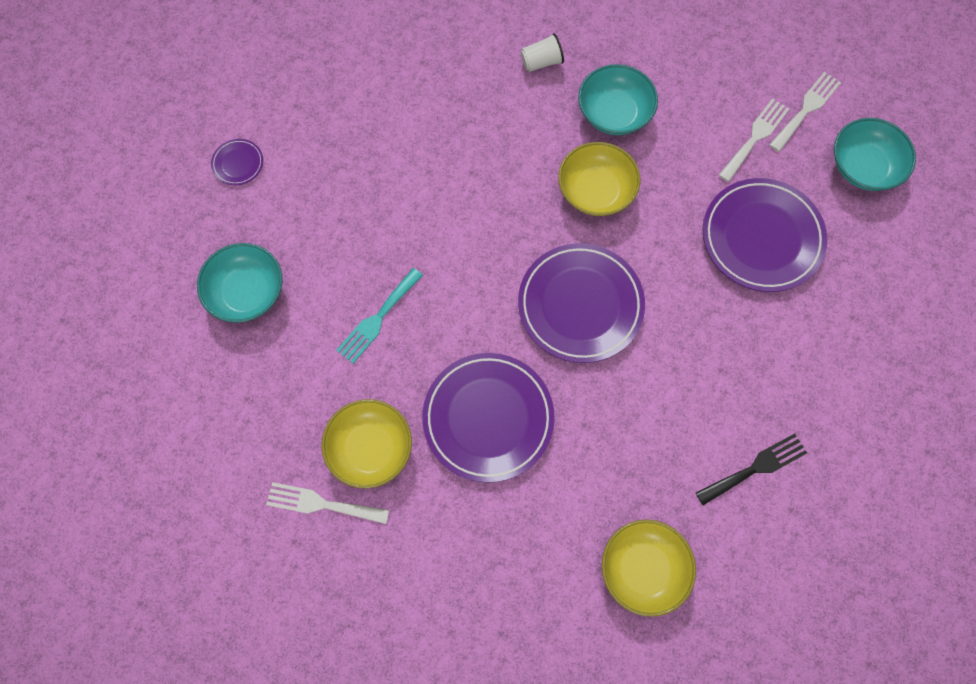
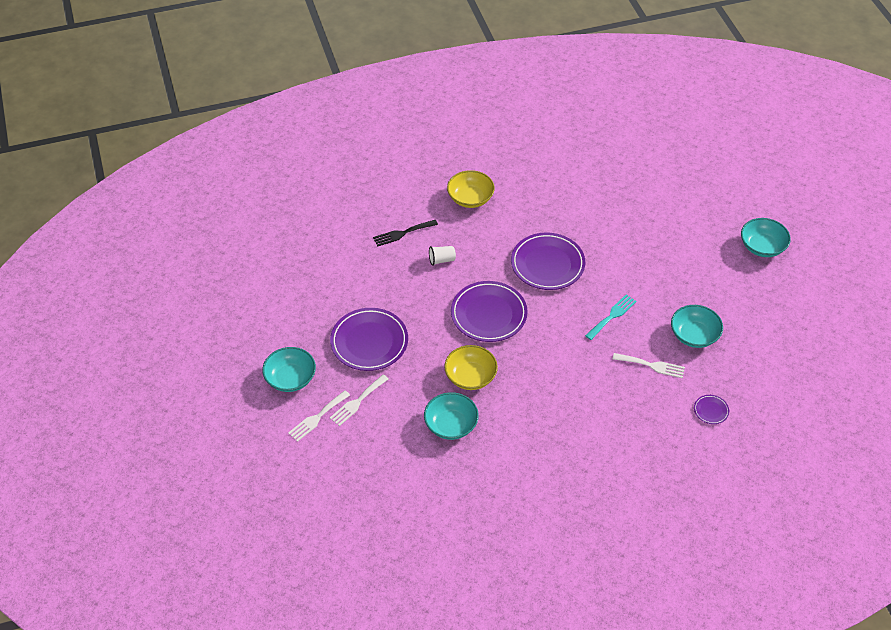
camera: 175 degrees left, 20 degrees down
white fork [266,482,389,524] -> white fork moved to [613,353,685,378]
yellow bowl [321,399,412,488] -> none
white cup [521,33,564,72] -> white cup moved to [429,246,456,266]
none -> turquoise bowl [741,218,791,257]

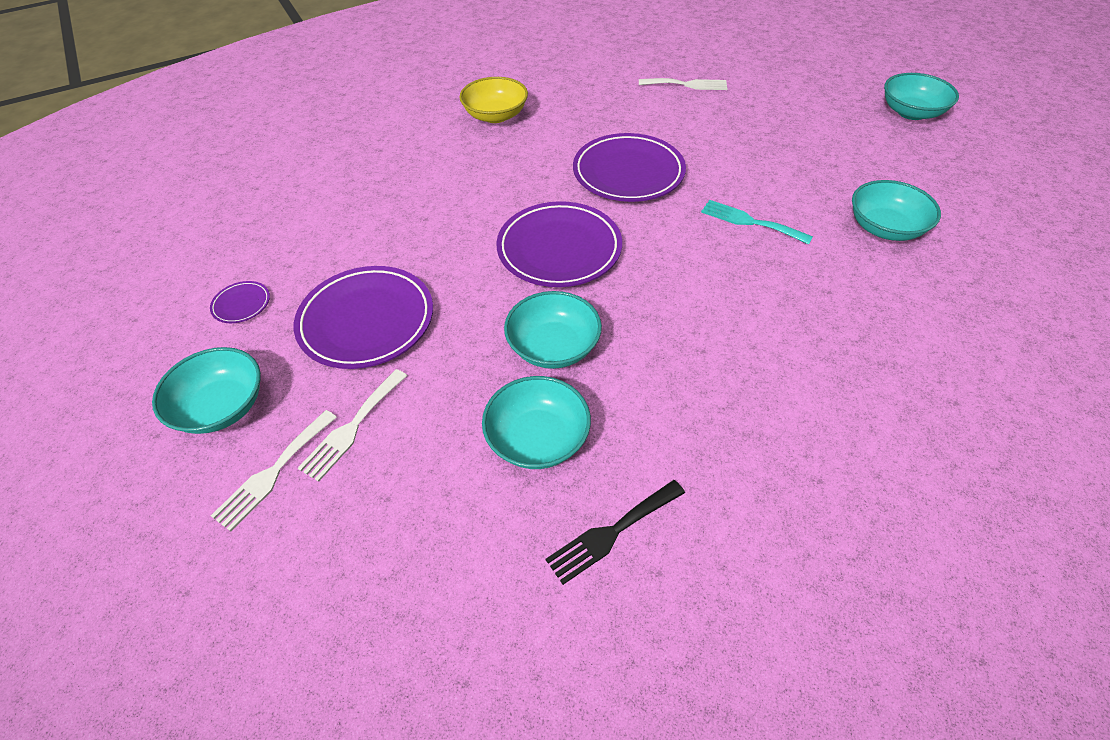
camera: 10 degrees left, 0 degrees up
black fork [373,220,438,247] -> black fork moved to [545,480,685,585]
white cup [429,246,456,266] -> none
yellow bowl [444,345,498,390] -> turquoise bowl [504,291,602,369]
turquoise fork [585,294,637,340] -> turquoise fork turned 90 degrees counterclockwise [701,200,813,245]
white fork [613,353,685,378] -> white fork moved to [639,78,728,90]
purple plate [694,395,729,424] -> purple plate moved to [210,281,270,323]

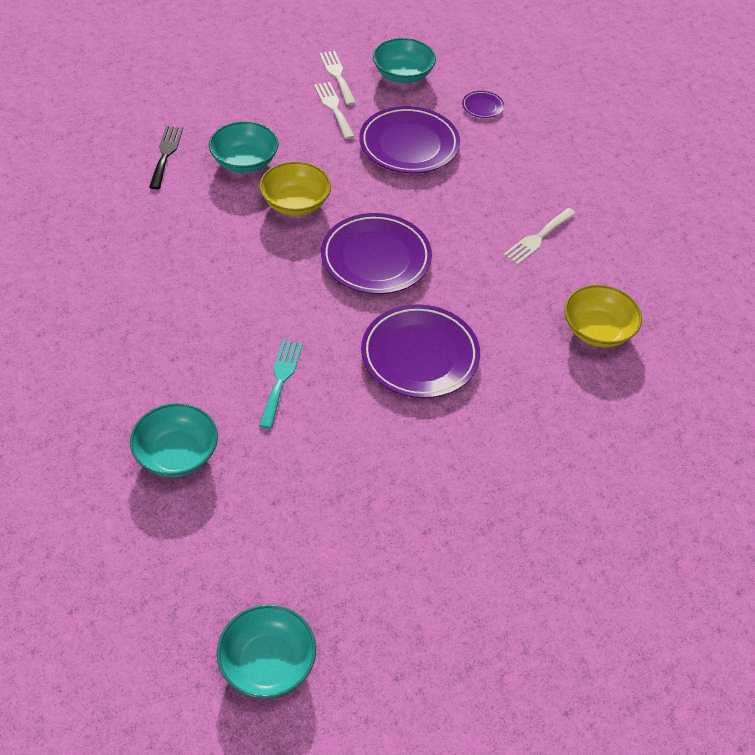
camera: 125 degrees right, 0 degrees up
turquoise bowl [504,291,602,369] -> yellow bowl [259,161,331,216]
white fork [639,78,728,90] -> white fork moved to [503,208,576,265]
turquoise fork [701,200,813,245] -> turquoise fork turned 60 degrees counterclockwise [259,340,303,429]

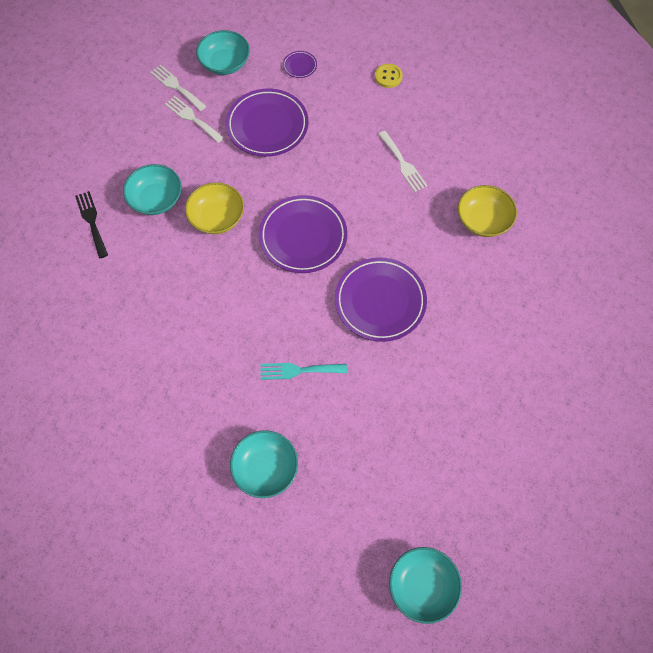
camera: 25 degrees left, 15 degrees up
turquoise fork [259,340,303,429] -> turquoise fork turned 75 degrees counterclockwise [260,363,347,380]
white fork [503,208,576,265] -> white fork turned 45 degrees counterclockwise [378,131,427,192]
none -> yellow button [375,64,403,88]

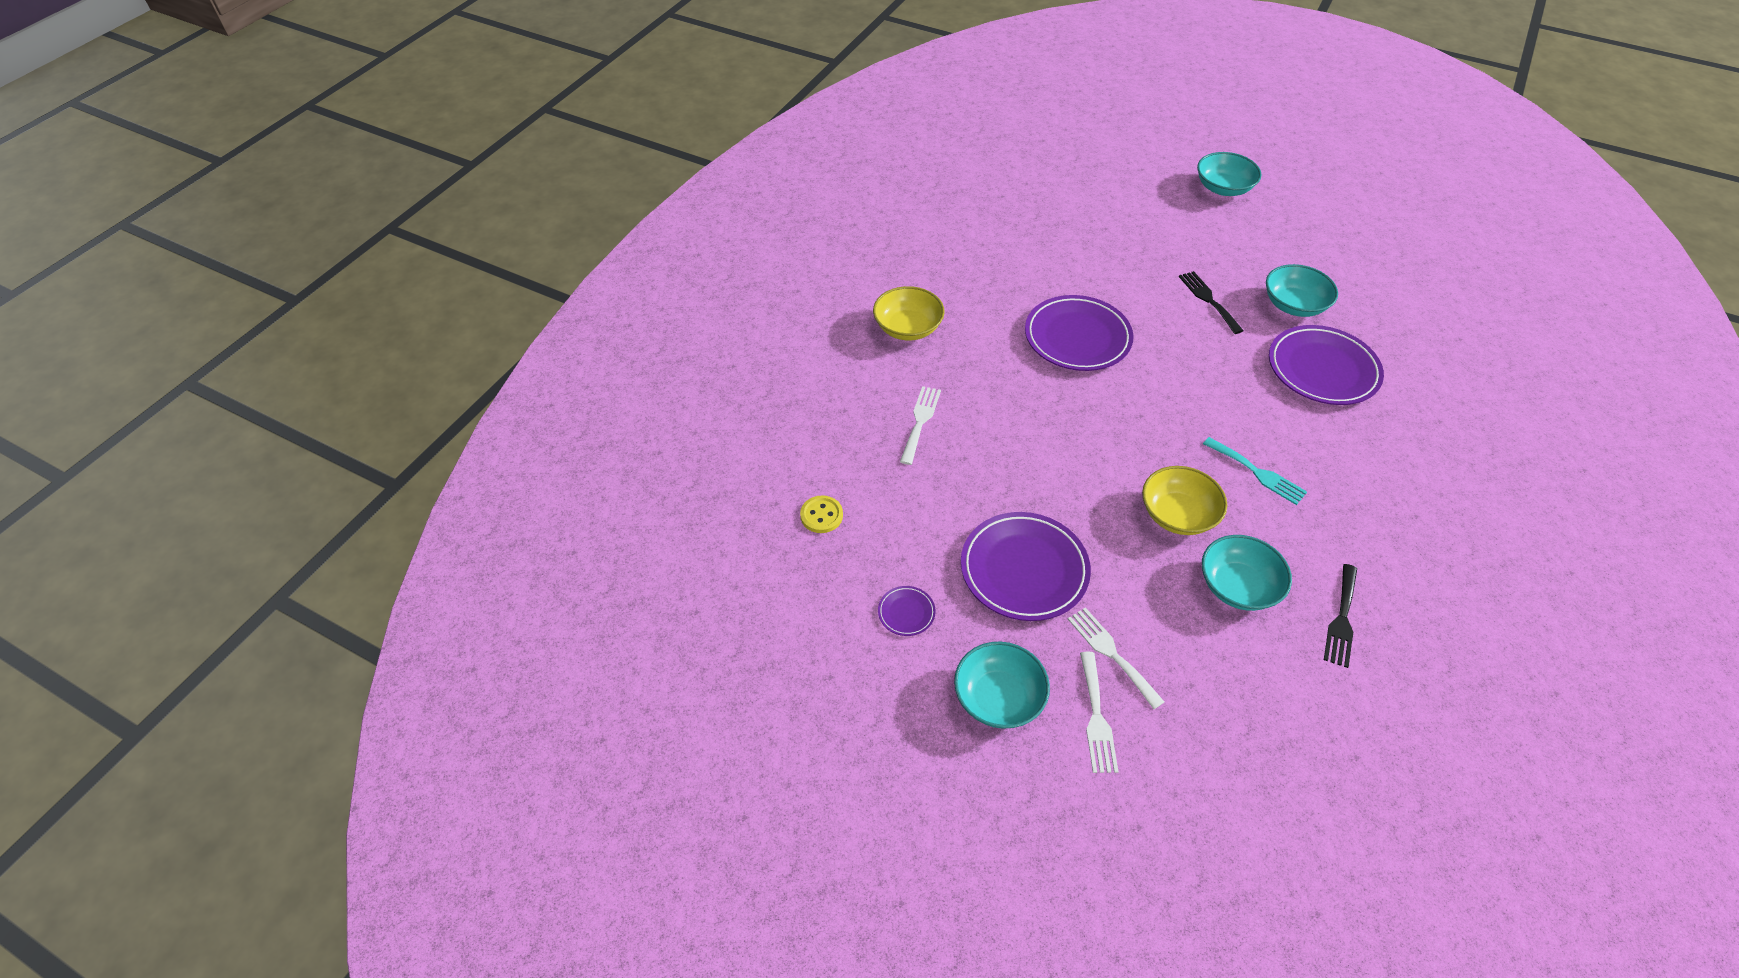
camera: 135 degrees left, 15 degrees down
white fork [165,96,224,143] -> white fork turned 150 degrees clockwise [1068,607,1164,709]
purple plate [259,195,347,273] -> purple plate moved to [1269,325,1384,405]
turquoise fork [260,363,347,380] -> turquoise fork moved to [1203,437,1307,505]
none -> black fork [1179,271,1244,334]

